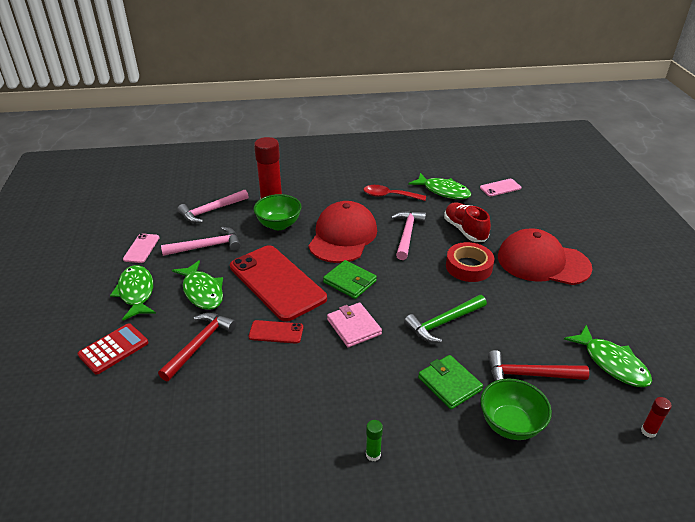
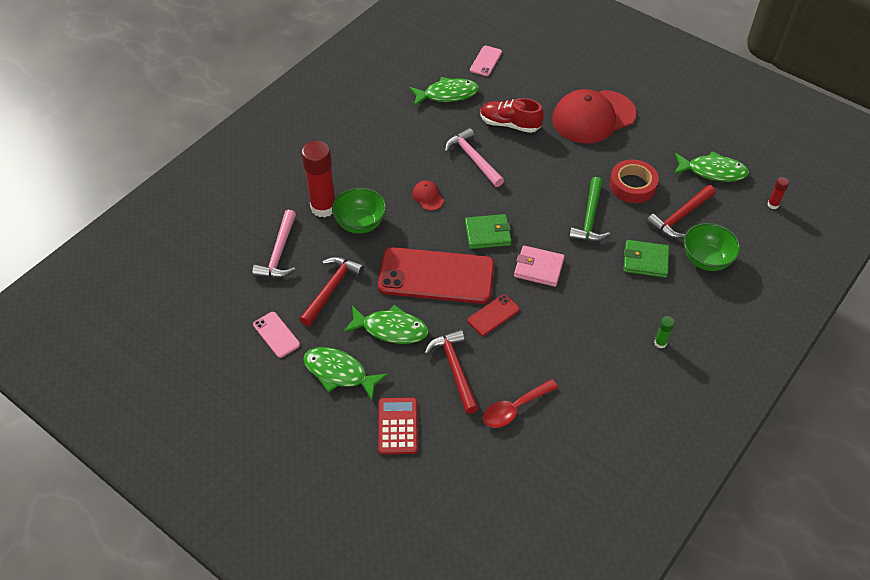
camera: 45 degrees left, 15 degrees up
pink hammer [161,227,241,256] -> red hammer [299,257,364,326]
red cap [308,201,377,263] -> red cap [412,180,444,211], size x0.40
red spoon [364,185,426,201] -> red spoon moved to [483,379,558,428]
red tape [446,242,494,282] -> red tape moved to [609,159,659,203]

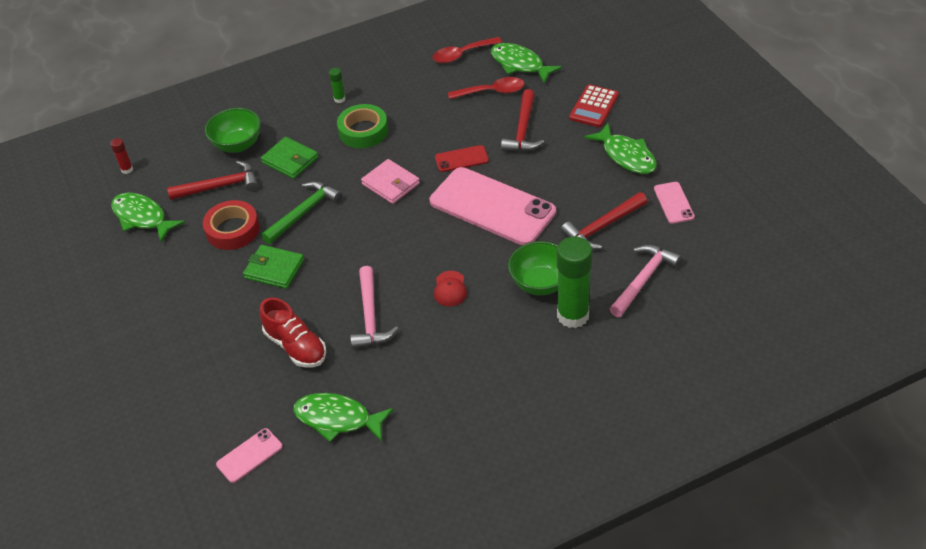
camera: 150 degrees left, 5 degrees down
red glue stick [301,141,335,217] -> green glue stick [557,236,593,328]
green fish [343,305,429,344] -> green fish moved to [491,43,562,84]
red phone [378,247,494,304] -> pink phone [430,167,556,246]
green wallet [465,214,512,249] -> green wallet moved to [243,245,304,289]
red cap [552,89,637,144] -> none
none -> green tape [337,104,388,148]
none -> red spoon [432,37,502,63]

